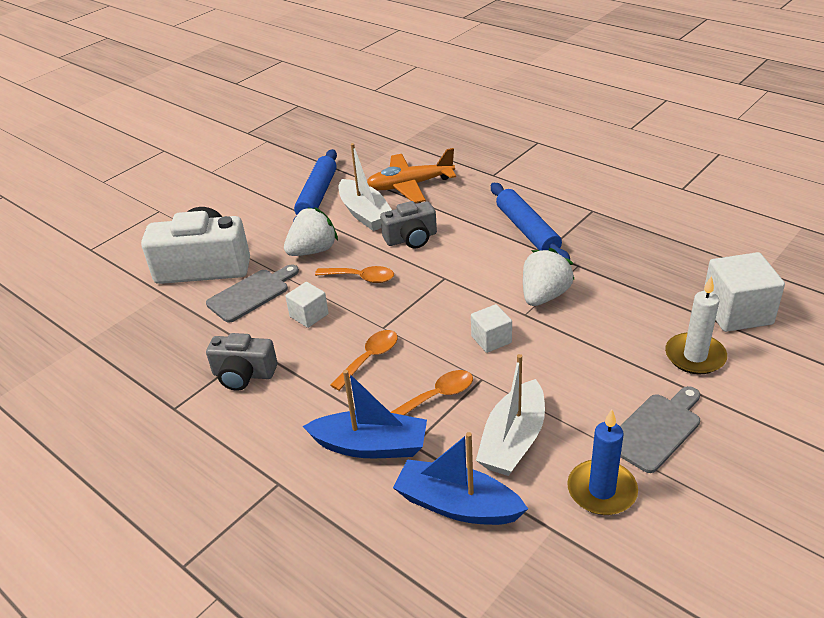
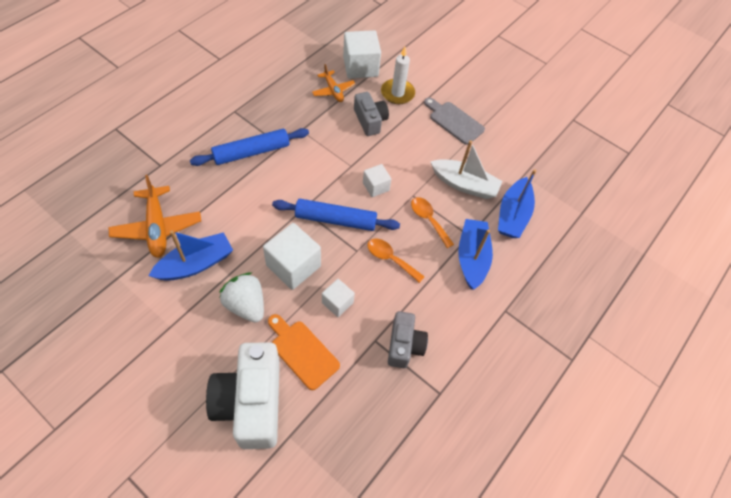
camera: 100 degrees left, 20 degrees up
grey cutting board [206,264,299,323] -> orange cutting board [268,314,340,390]
blue rolling pin [293,149,337,222] -> blue rolling pin moved to [272,199,400,231]
orange spoon [315,266,394,283] -> white cube [263,223,321,290]
white boat [338,143,392,231] -> blue boat [149,230,233,281]
grey camera [380,201,437,249] -> grey camera moved to [354,92,389,136]
white strawberry [523,248,575,306] -> none
blue candle [567,409,638,515] -> none
none -> orange plane [312,64,355,102]

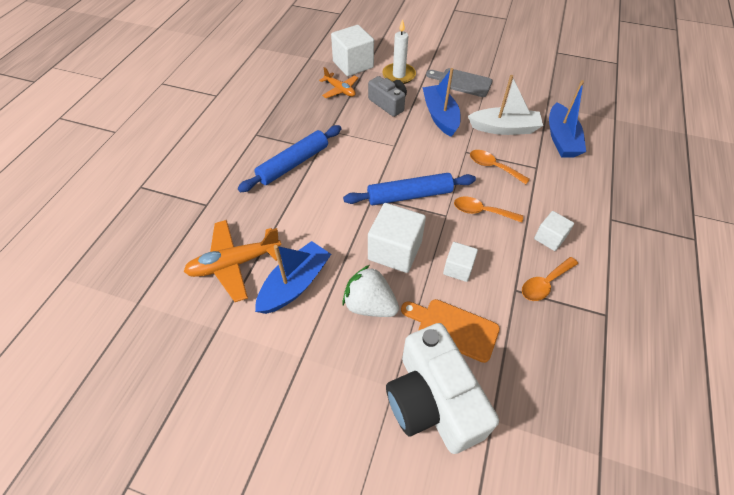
camera: 15 degrees left, 5 degrees down
orange plane [108,175,201,258] -> orange plane turned 105 degrees clockwise [184,220,281,302]
white cube [363,164,391,197] -> white cube moved to [534,211,574,251]
grey camera [388,311,428,368] -> orange spoon [522,257,578,301]
blue boat [458,219,493,290] -> blue boat moved to [422,68,461,137]

